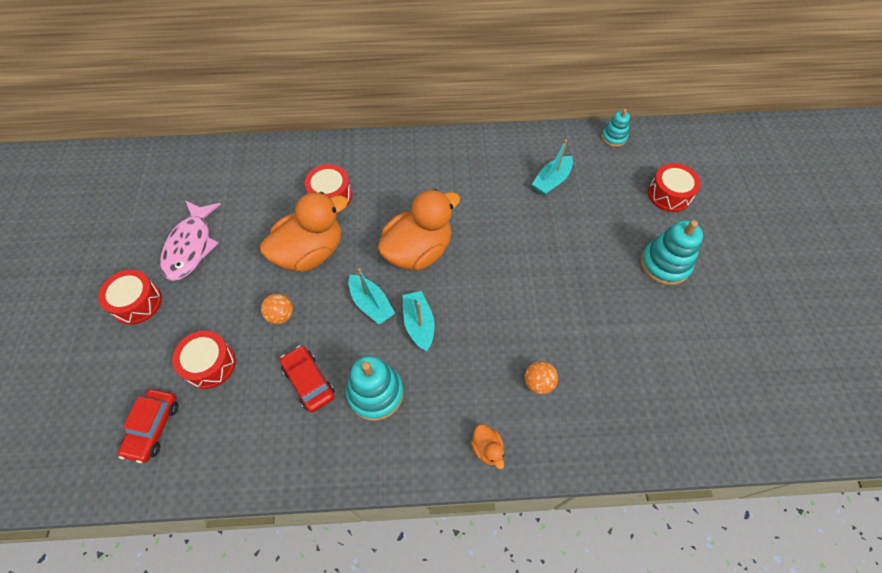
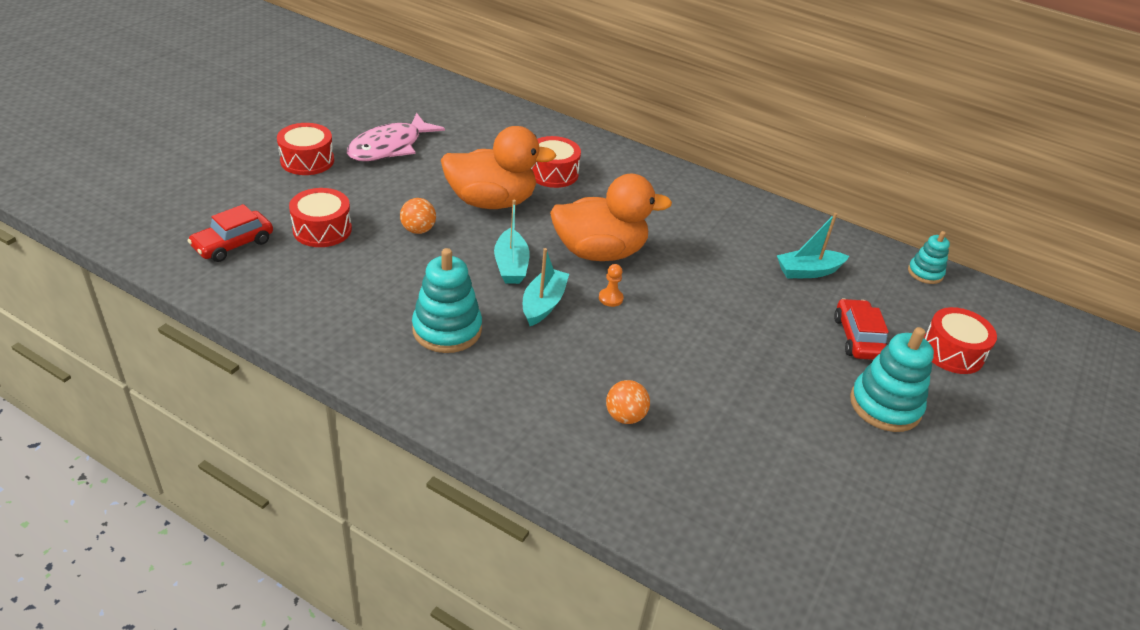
camera: 30 degrees right, 20 degrees down
red car [280,345,335,413] -> red car moved to [834,298,889,360]
orange duck [471,424,504,469] -> none
none -> orange pawn [599,264,624,307]

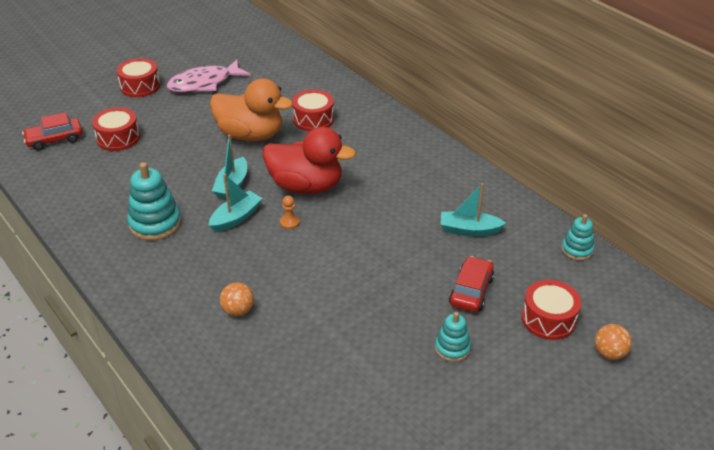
camera: 25 degrees right, 0 degrees up
orange ball [400,198,436,234] -> orange ball moved to [595,324,632,360]
orange duck [550,174,672,261] -> red duck [263,127,356,194]
turquoise stacking toy [850,327,934,432] -> turquoise stacking toy [435,312,471,362], size x0.59

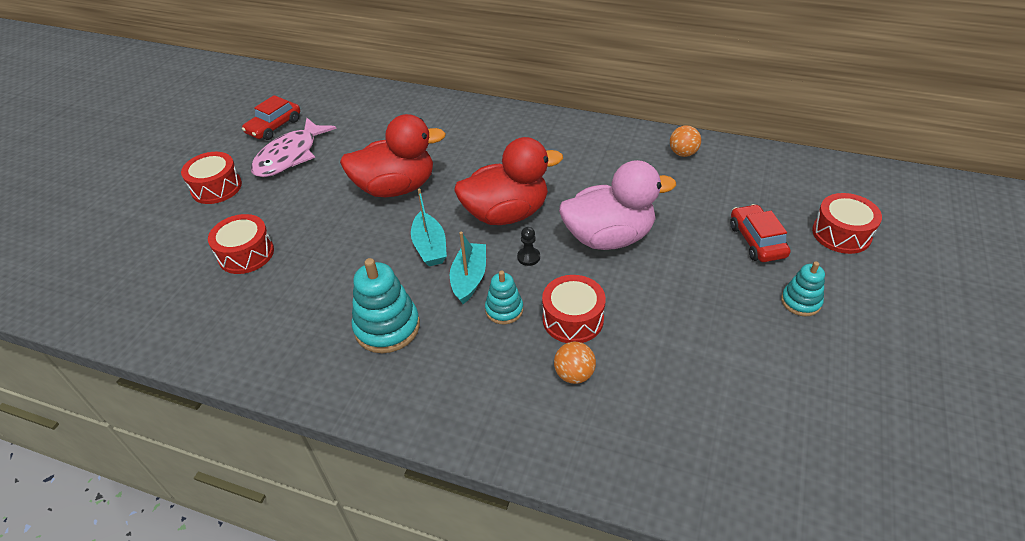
camera: 30 degrees left, 5 degrees up
red car [22,112,82,150] -> red car moved to [242,95,300,140]
orange duck [210,78,293,141] -> red duck [340,114,446,197]
orange pawn [280,196,300,229] -> black pawn [517,227,540,266]
red drum [292,89,334,131] -> red drum moved to [542,275,606,343]
turquoise boat [441,183,506,237] -> none
turquoise stacking toy [561,214,594,261] -> turquoise stacking toy moved to [485,271,523,324]
orange ball [595,324,632,360] -> orange ball moved to [670,125,701,157]
none -> pink duck [559,160,676,250]

